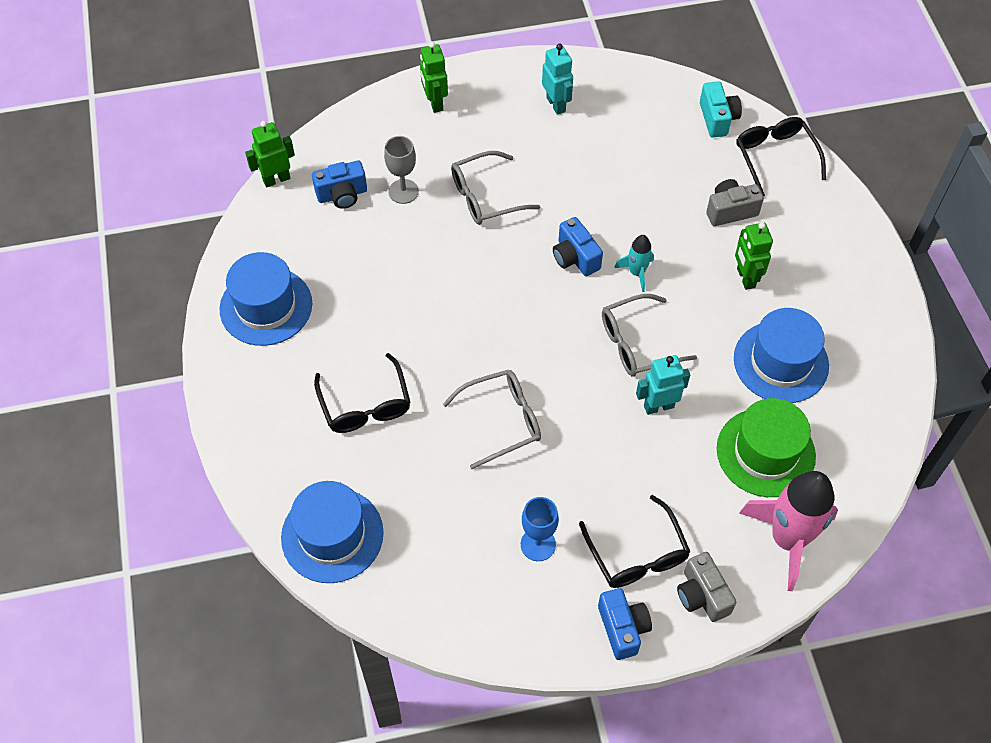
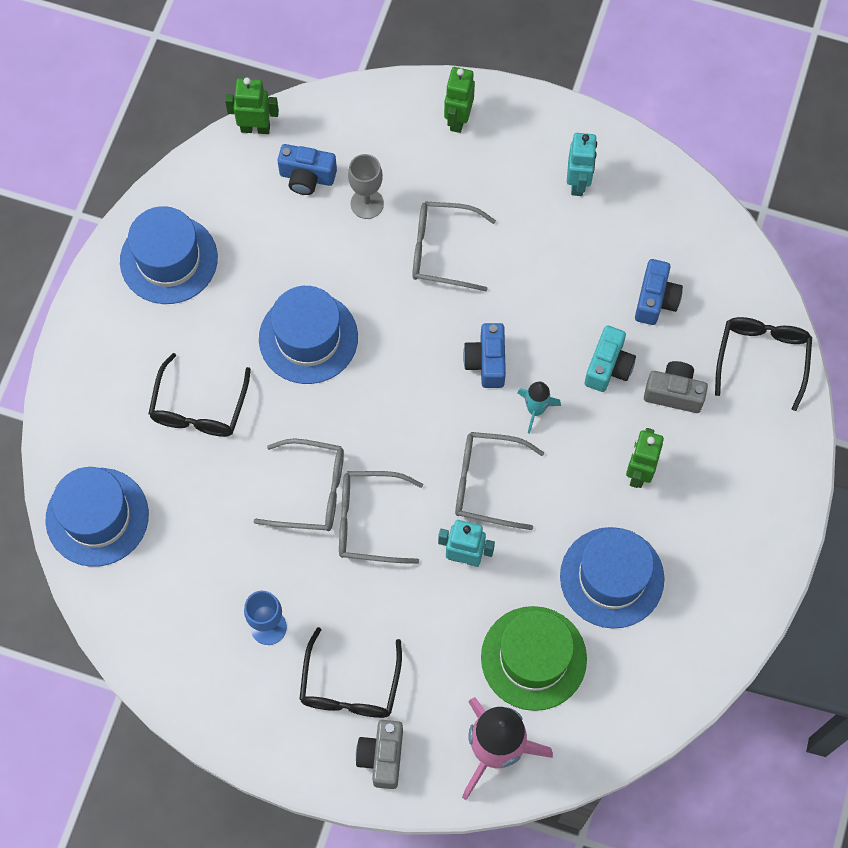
camera: 30 degrees right, 10 degrees up
blue camera [598,588,652,660] -> blue camera moved to [635,259,683,325]
turquoise camera [700,81,742,138] -> turquoise camera moved to [585,325,636,392]
none -> blue hat [259,286,358,384]
none -> grey glasses [339,471,423,564]

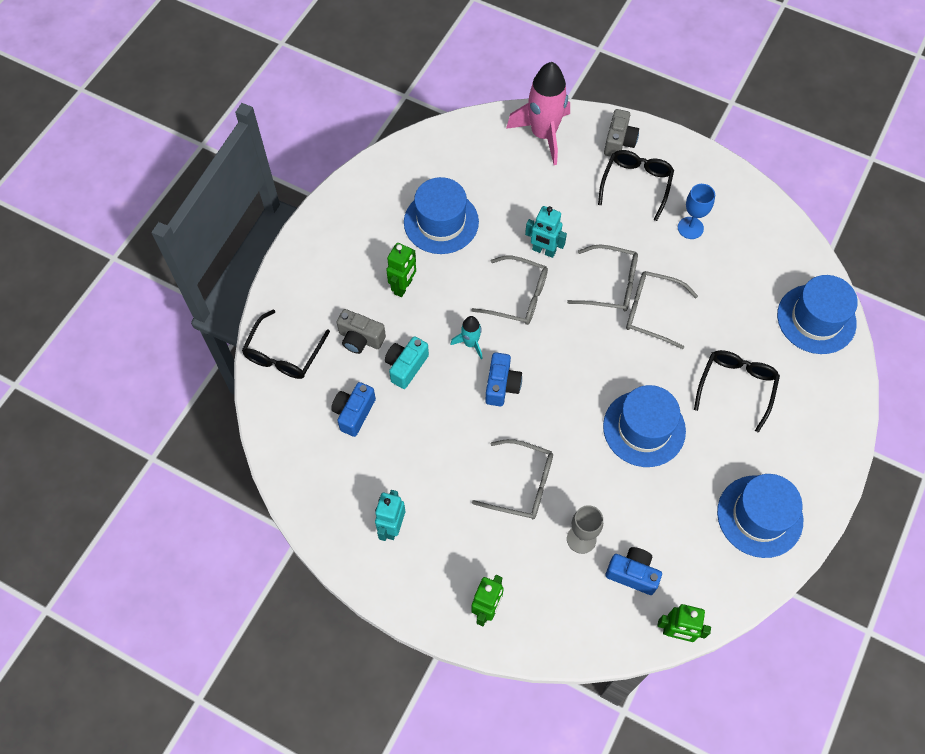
camera: 170 degrees left, 5 degrees down
green hat [481,606,587,711] -> none

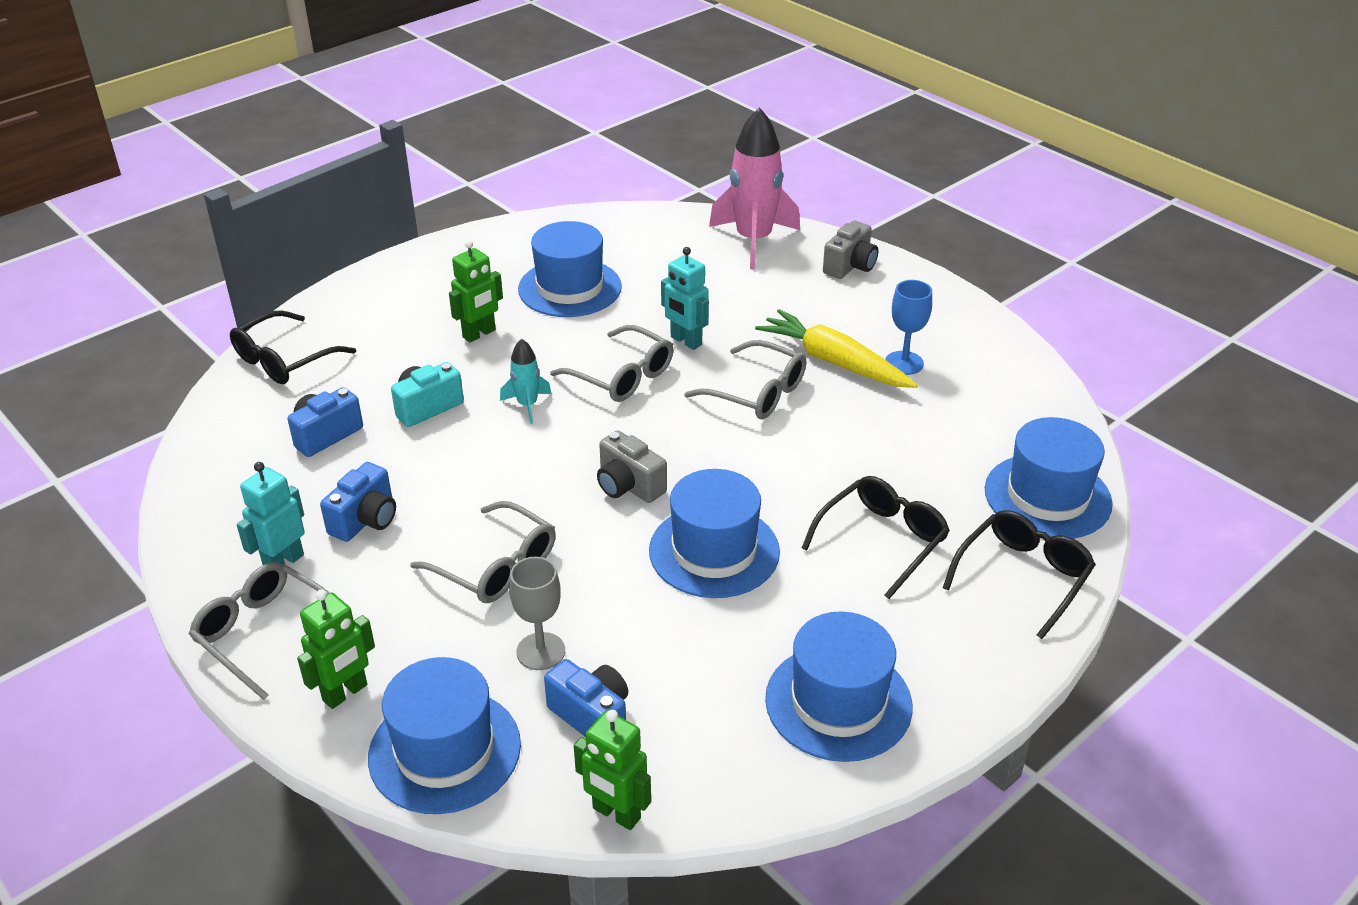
camera: 20 degrees right, 25 degrees down
grey camera [337,309,386,354] -> grey camera moved to [597,430,667,503]
blue camera [485,352,522,406] -> blue camera moved to [320,462,396,542]
black glasses [598,150,674,221] -> black glasses moved to [943,510,1096,639]
grey glasses [626,271,698,349] -> grey glasses moved to [189,562,330,700]
none -> blue hat [368,657,521,814]
none -> yellow carrot [755,309,918,388]

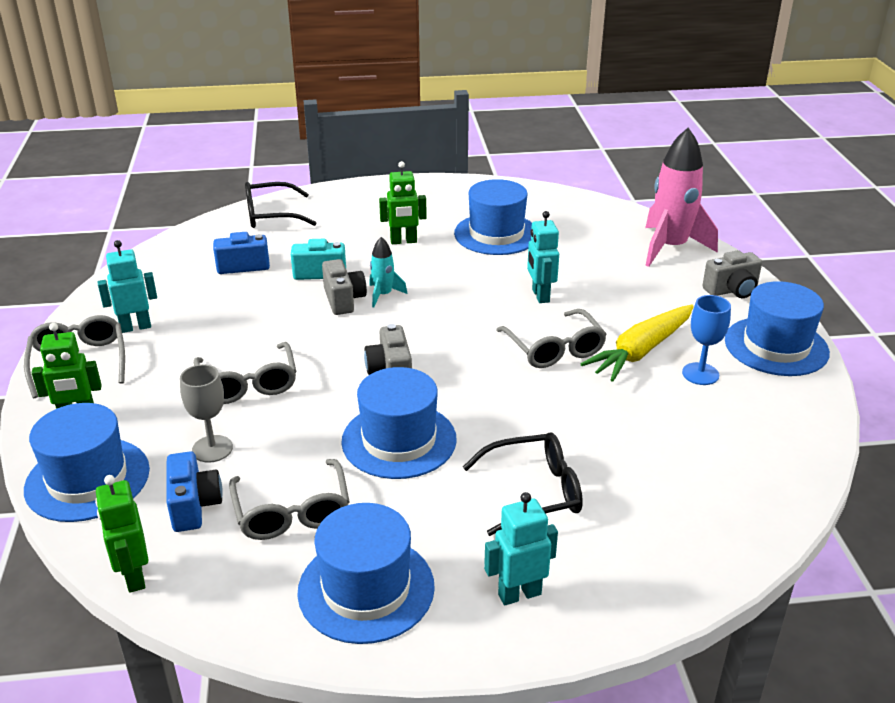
camera: 35 degrees right, 5 degrees down
blue camera [320,462,396,542] -> none
grey glasses [550,325,673,402] -> grey glasses moved to [229,459,350,540]
yellow carrot [755,309,918,388] -> yellow carrot turned 120 degrees counterclockwise [581,304,694,382]
black glasses [943,510,1096,639] -> none
blue hat [985,417,1113,539] -> blue hat moved to [725,281,830,376]
none -> grey camera [322,259,367,315]
none -> turquoise robot [484,492,558,605]

